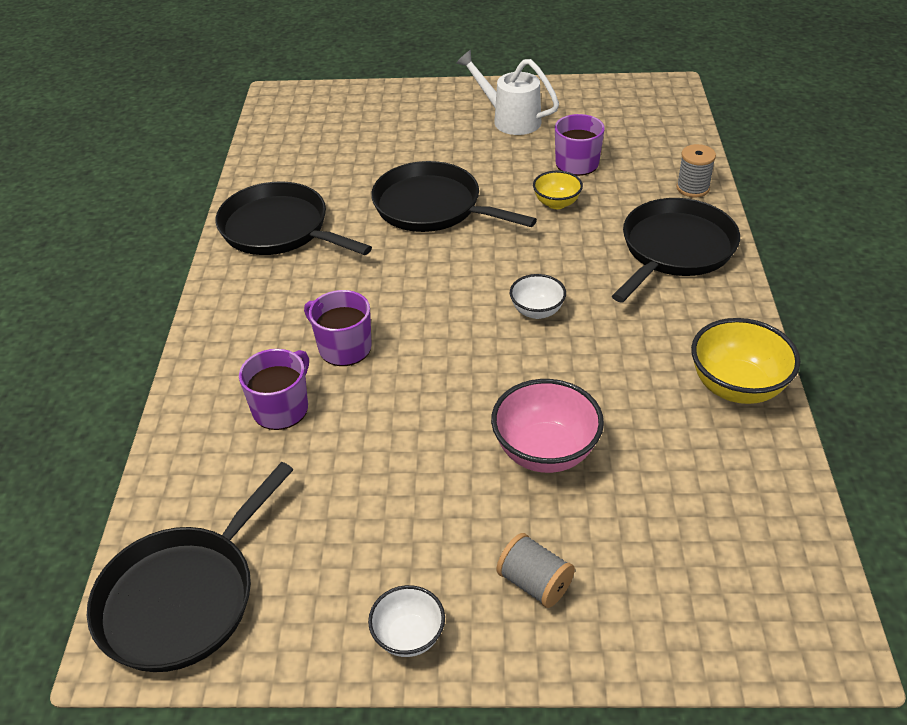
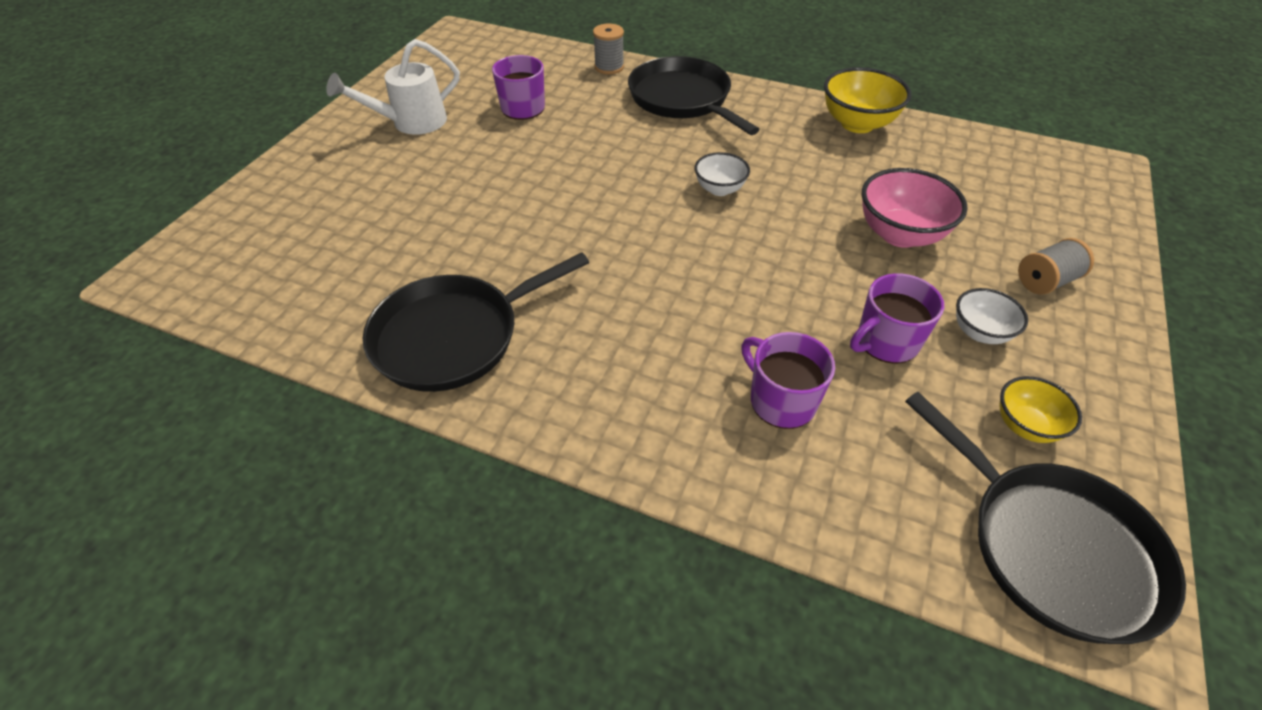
camera: 70 degrees left, 5 degrees up
purple mug [304,290,372,366] -> purple mug moved to [850,273,944,364]
white bowl [368,585,445,657] -> white bowl moved to [956,288,1028,344]
black pan [371,161,537,232] -> none
yellow bowl [533,171,583,209] -> yellow bowl moved to [1000,376,1082,443]

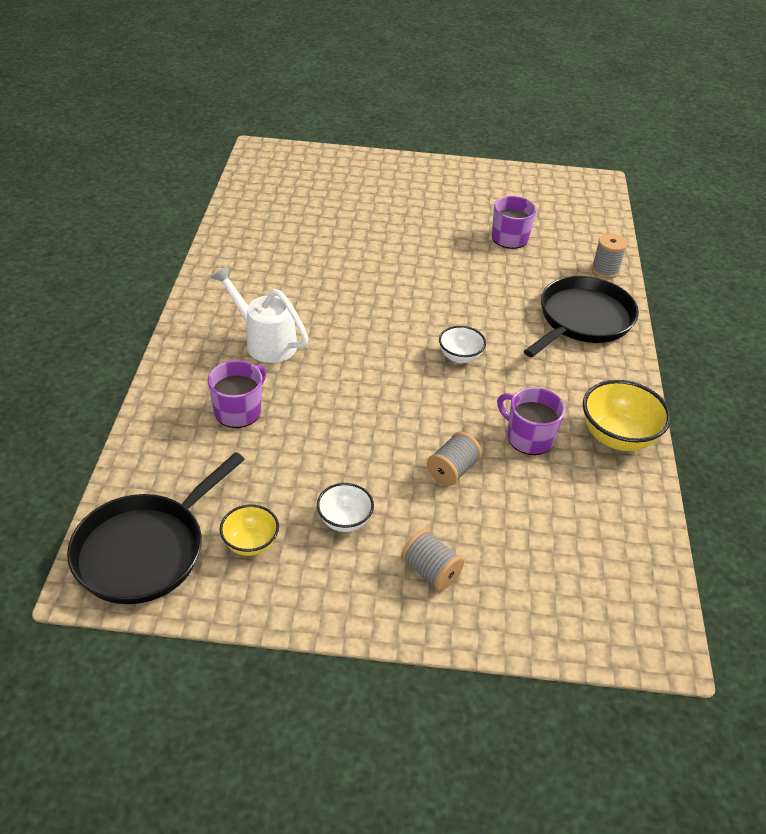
camera: 70 degrees right, 5 degrees down
white watering can [326,39,460,135] -> white watering can moved to [211,266,309,363]
black pan [363,252,589,392] -> none
purple mug [850,273,944,364] -> purple mug moved to [497,387,565,455]
pink bowl [862,168,968,248] -> grey spool [427,432,482,486]

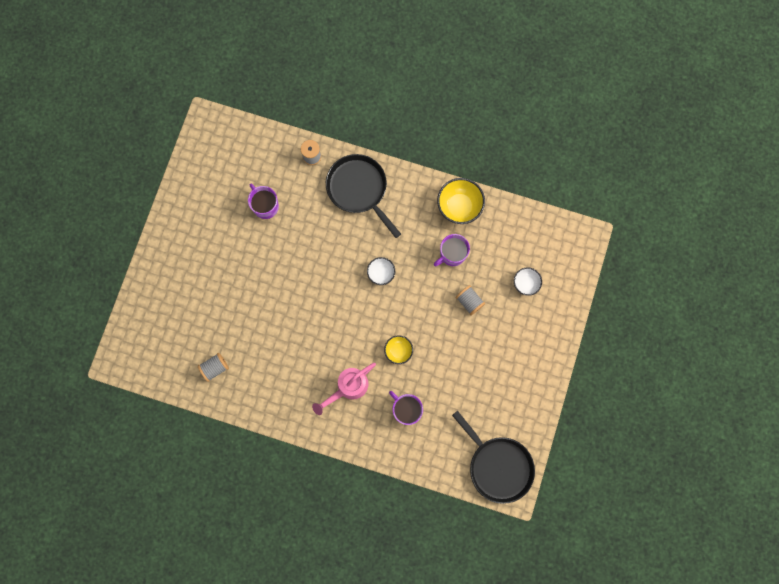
camera: 75 degrees left, 35 degrees up
white watering can [211,266,309,363] -> pink watering can [312,363,376,415]
yellow bowl [220,504,279,556] -> yellow bowl moved to [384,335,413,364]
white bowl [317,483,374,532] -> white bowl moved to [514,268,542,296]
grey spool [401,529,464,591] -> grey spool moved to [198,353,229,382]

